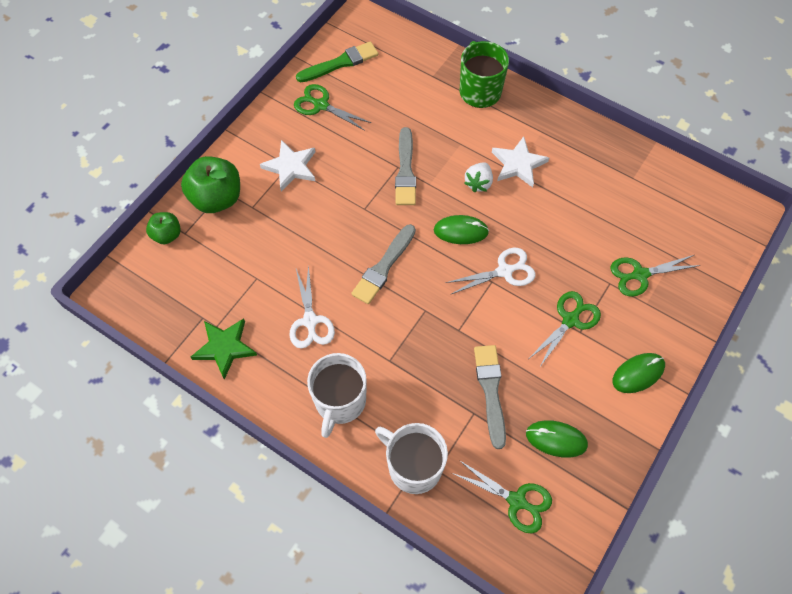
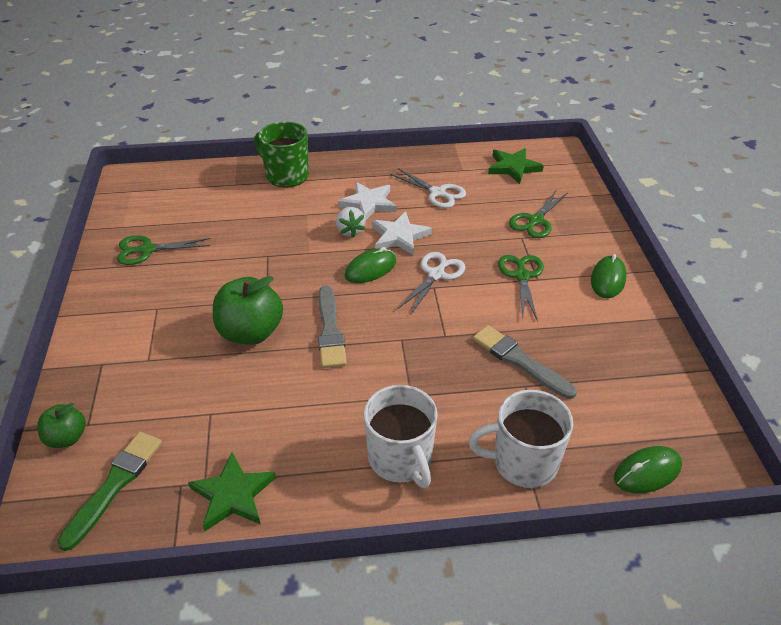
camera: 40 degrees left, 20 degrees down
green apple [181,156,240,213] -> green apple moved to [213,276,283,345]
white star [260,140,315,192] -> white star moved to [372,211,432,255]
white scissors [289,264,335,349] -> white scissors moved to [390,168,466,208]
green brush [296,42,379,82] -> green brush moved to [57,432,162,551]
grey brush [395,127,416,205] -> none
green scissors [452,460,552,534] -> none
green mouse [526,420,588,458] -> green mouse moved to [614,446,682,494]
none -> green star [488,148,544,184]

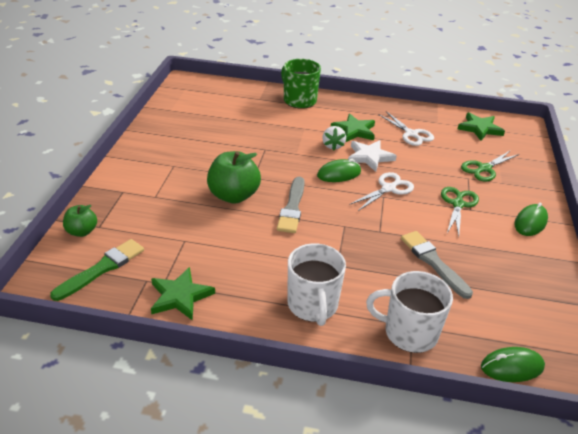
camera: 15 degrees right, 5 degrees down
green scissors [117,235,210,265] -> none
white star [338,182,397,220] -> green star [331,114,375,142]

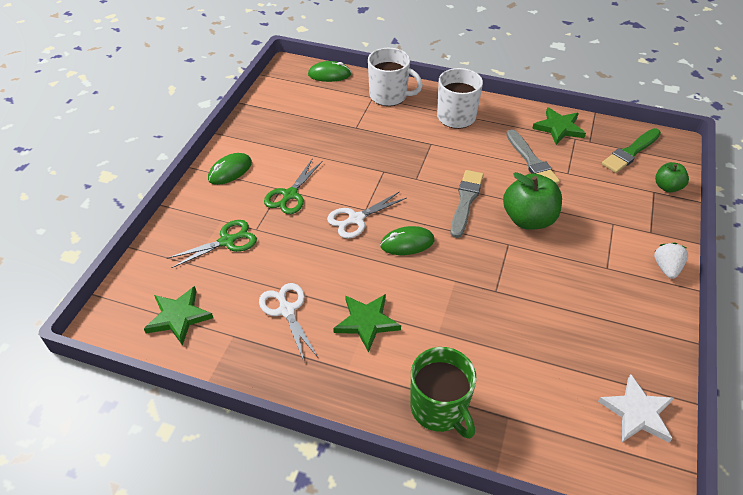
camera: 170 degrees left, 10 degrees up
white strawberry [322,126,346,150] -> white strawberry moved to [654,242,688,279]
white star [348,140,397,172] -> white star moved to [598,374,674,442]
grey brush [401,231,473,299] -> grey brush moved to [506,129,560,184]

